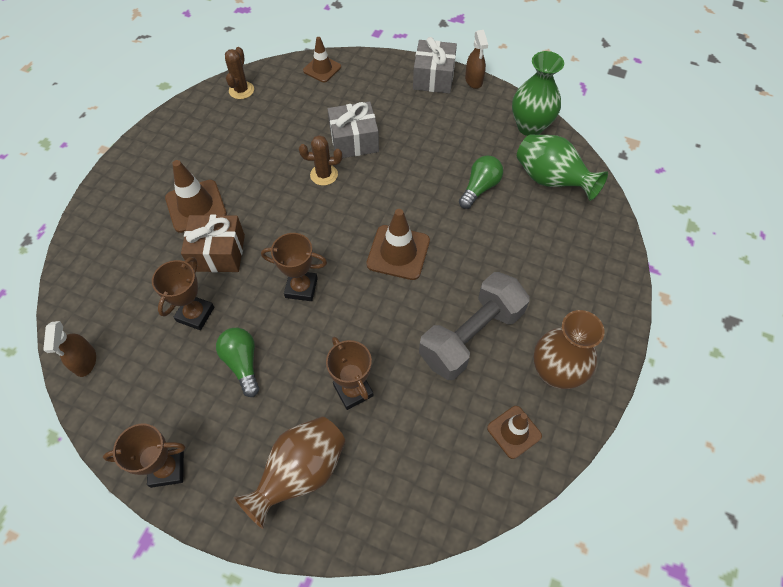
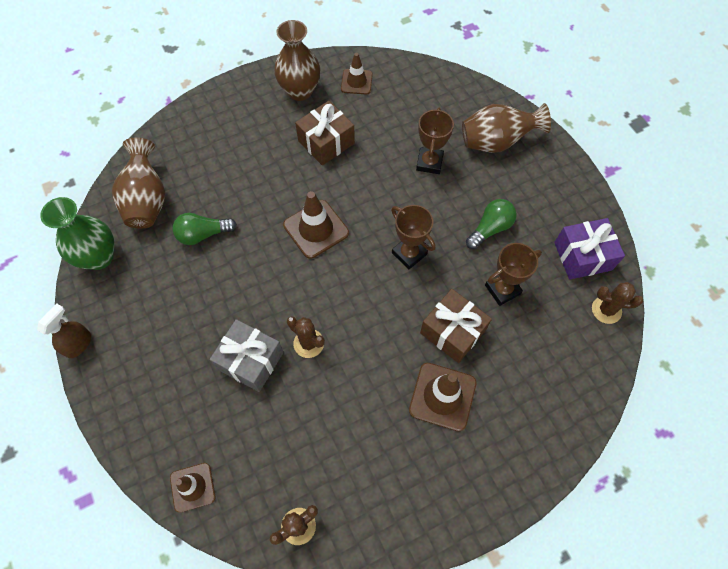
camera: 140 degrees left, 5 degrees up
brown spray bottle [43,321,96,377] -> brown cactus [592,282,643,324]
brown trophy [103,423,185,488] -> none
green light bulb [216,328,259,397] -> green light bulb turned 150 degrees counterclockwise [466,199,517,249]
grey gift [413,37,457,93] -> none
grey dumbbell [419,272,530,380] -> brown gift [295,101,355,165]
green vase [517,134,608,201] -> brown vase [112,137,166,229]
none -> purple gift [554,218,625,280]

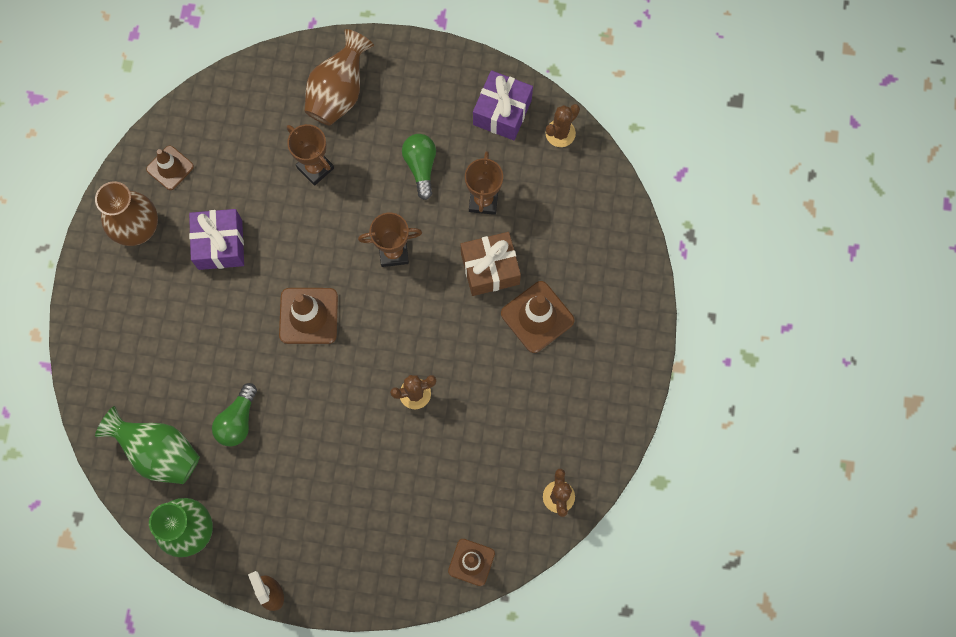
camera: 55 degrees left, 10 degrees up
brown vase [112,137,166,229] -> green vase [95,406,200,484]
grey gift [210,319,284,392] -> none
brown gift [295,101,355,165] -> purple gift [189,209,244,270]

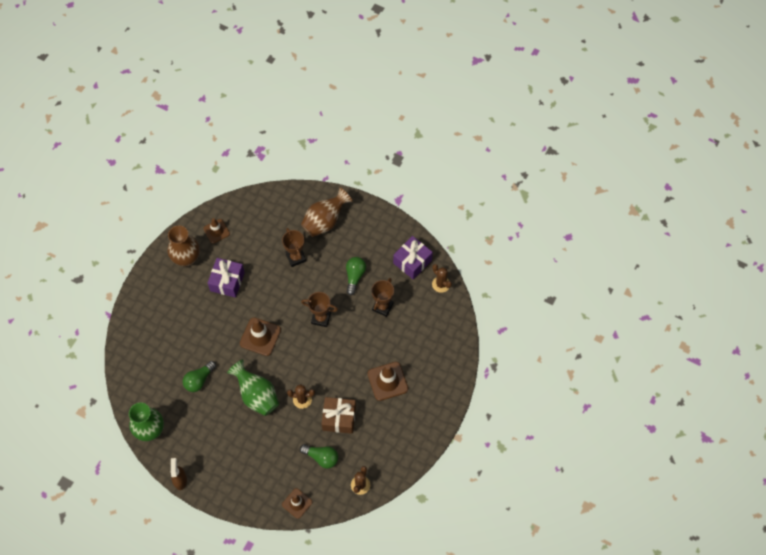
camera: 20 degrees right, 10 degrees down
green vase [95,406,200,484] -> green vase moved to [227,360,279,416]
brown gift [461,232,521,296] -> brown gift moved to [322,397,356,434]
brown cactus [546,104,580,147] -> brown cactus turned 75 degrees clockwise [432,264,452,293]
none -> green light bulb [300,444,338,468]

